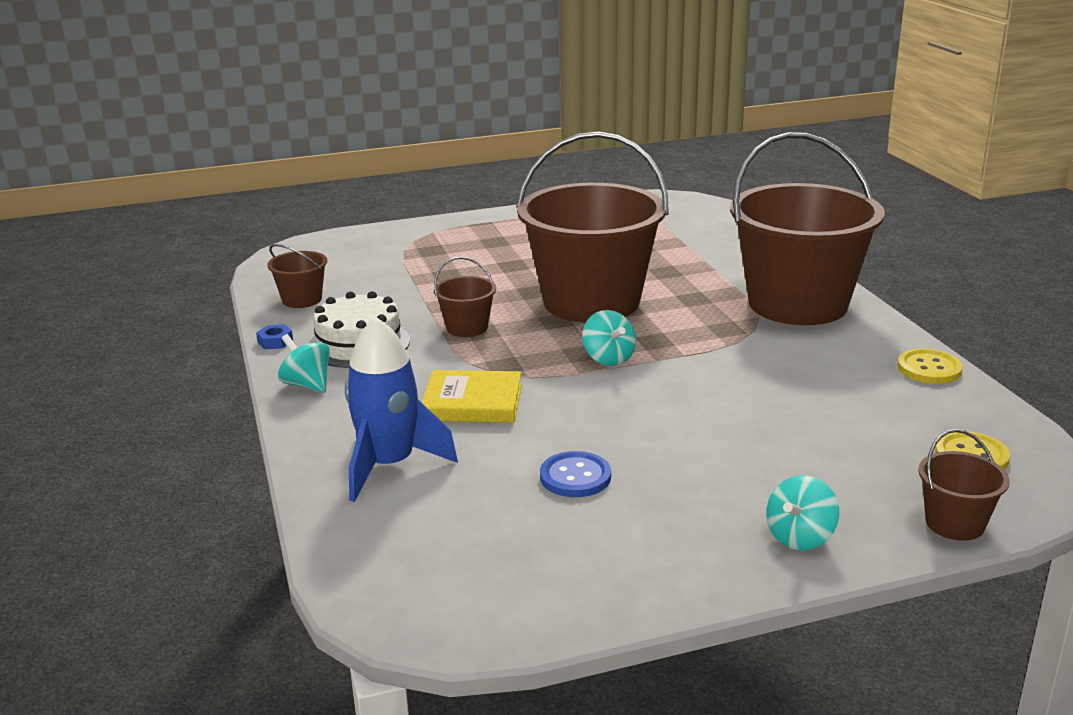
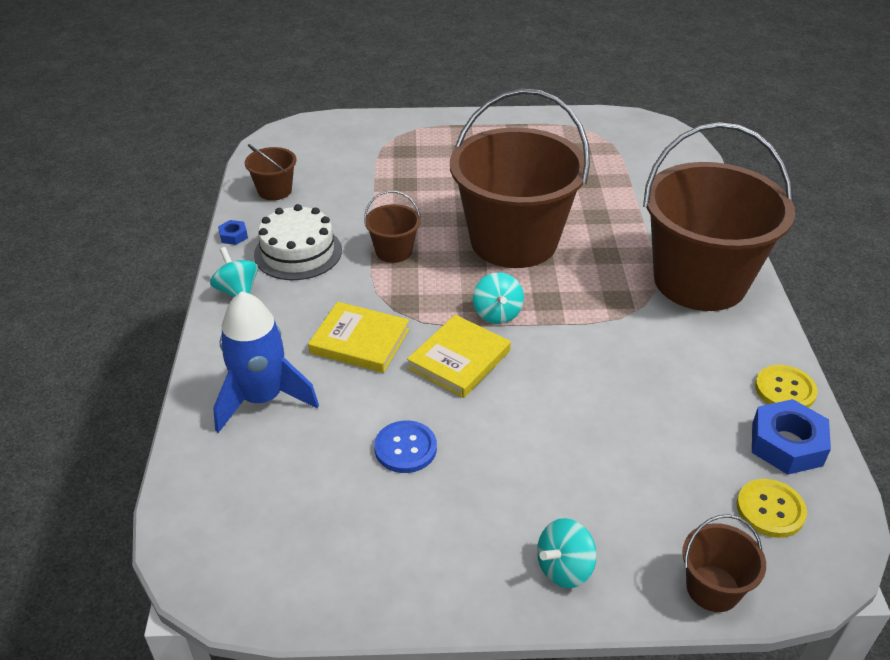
camera: 15 degrees right, 15 degrees up
none -> yellow book [407,315,511,398]
none -> blue nut [752,399,831,475]

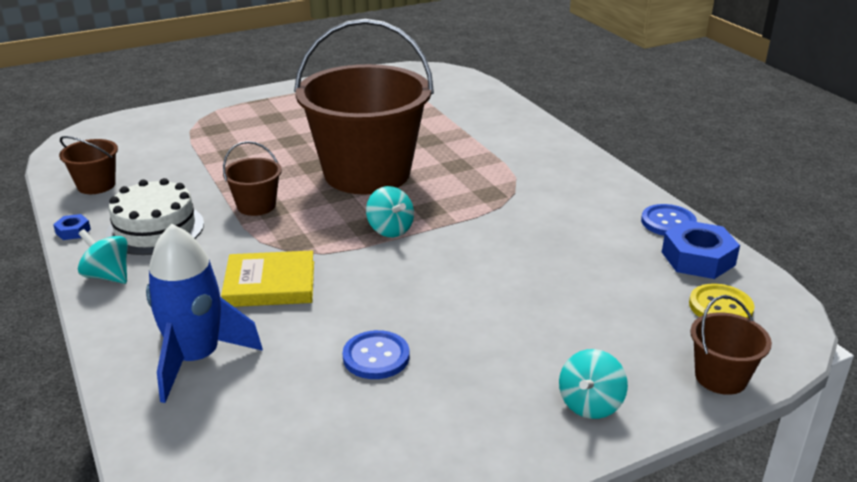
camera: 25 degrees left, 10 degrees down
yellow book [407,315,511,398] -> none
brown bucket [643,122,795,311] -> none
yellow button [755,365,818,408] -> blue button [641,204,697,236]

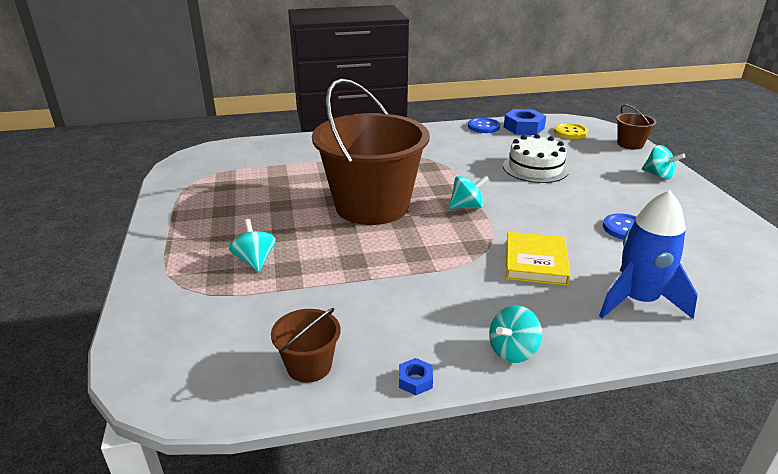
camera: 75 degrees left, 0 degrees up
white cake [106,178,204,255] -> white cake moved to [503,134,569,183]
brown bucket [223,141,282,216] -> none
none -> turquoise spinning top [229,219,276,272]

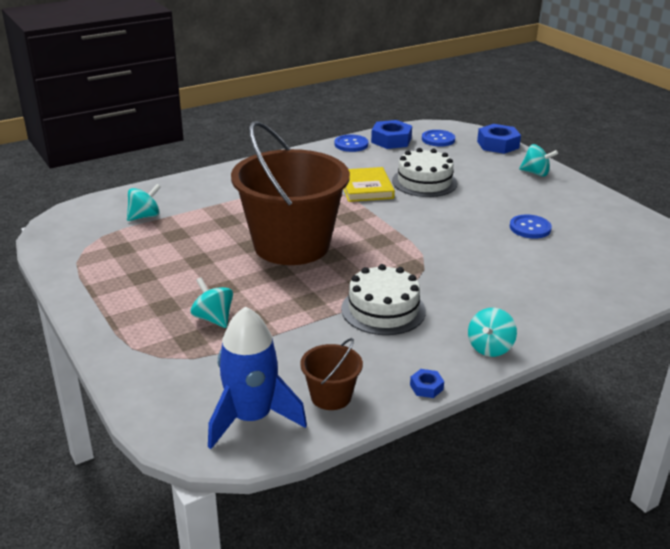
camera: 20 degrees left, 0 degrees up
turquoise spinning top [449,175,489,209] -> turquoise spinning top moved to [127,184,161,221]
yellow book [506,232,571,286] -> yellow book moved to [344,167,395,202]
yellow button [554,123,588,139] -> blue button [422,130,455,147]
blue rocket [599,190,698,319] -> blue rocket moved to [208,306,307,449]
brown bucket [616,105,657,150] -> blue nut [477,124,521,154]
none -> white cake [341,264,426,335]

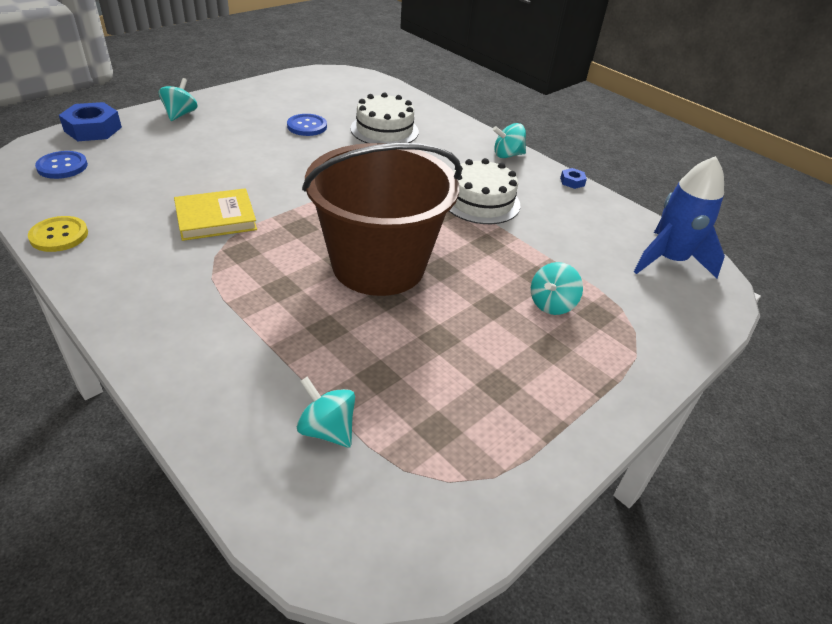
camera: 105 degrees left, 10 degrees up
brown bucket [300,338,363,410] -> none
blue button [334,134,368,152] -> yellow button [28,216,88,252]
blue nut [371,120,412,149] -> none
white cake [392,148,457,197] -> white cake moved to [351,92,419,144]
turquoise spinning top [468,308,517,357] -> turquoise spinning top turned 150 degrees clockwise [493,123,526,158]

